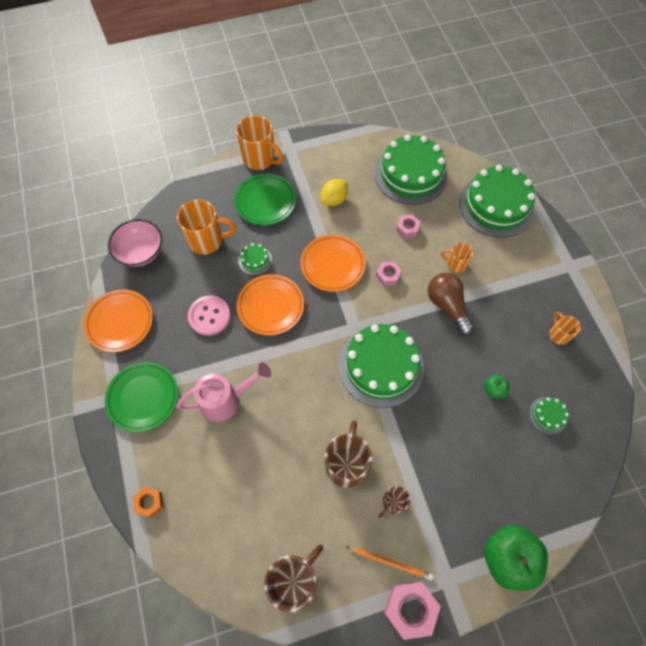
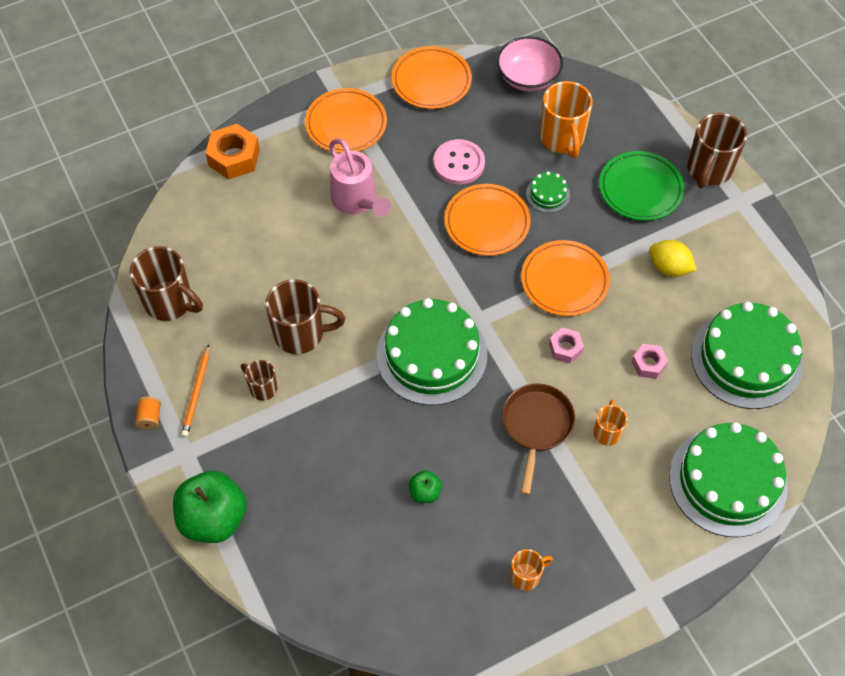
camera: 80 degrees right, 5 degrees down
green plate [105,362,178,432] -> orange plate [305,88,387,153]
orange nut [133,487,163,518] -> orange nut [205,124,260,179], size x1.70
orange mug [236,115,283,170] -> brown mug [687,113,747,188]
pink nut [384,582,441,640] -> orange spool [135,396,161,430]
brown light bulb [428,273,474,335] -> brown pan [502,383,575,495]
green cake [529,397,569,435] -> none

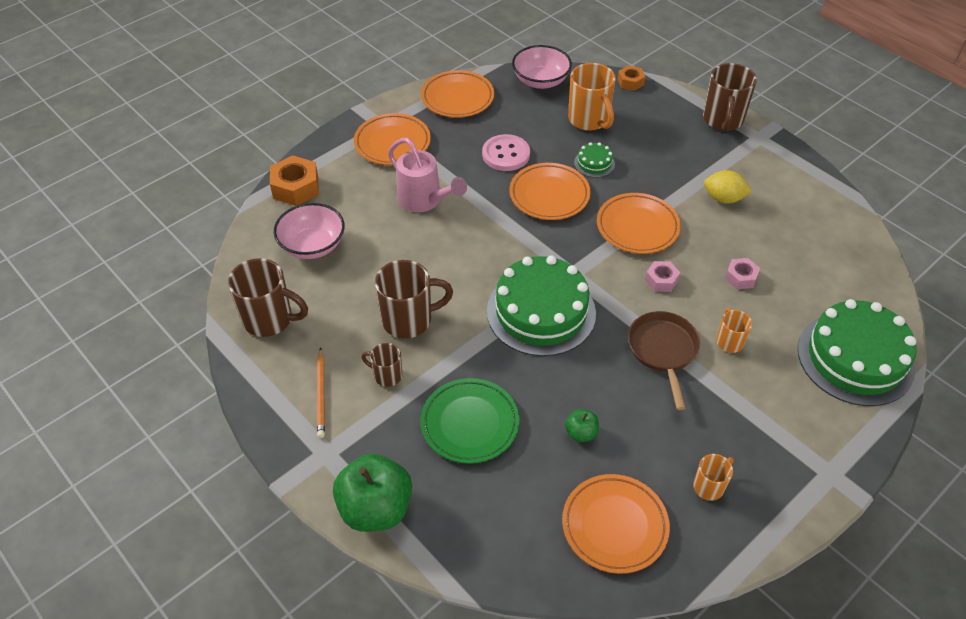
camera: 15 degrees left, 10 degrees down
orange spool [135,396,161,430] -> none
green plate [599,151,684,221] -> green plate moved to [420,378,519,464]
green cake [691,302,803,409] -> none
none -> pink bowl [274,203,345,259]
none -> orange plate [562,474,670,574]
none -> orange nut [617,65,645,91]

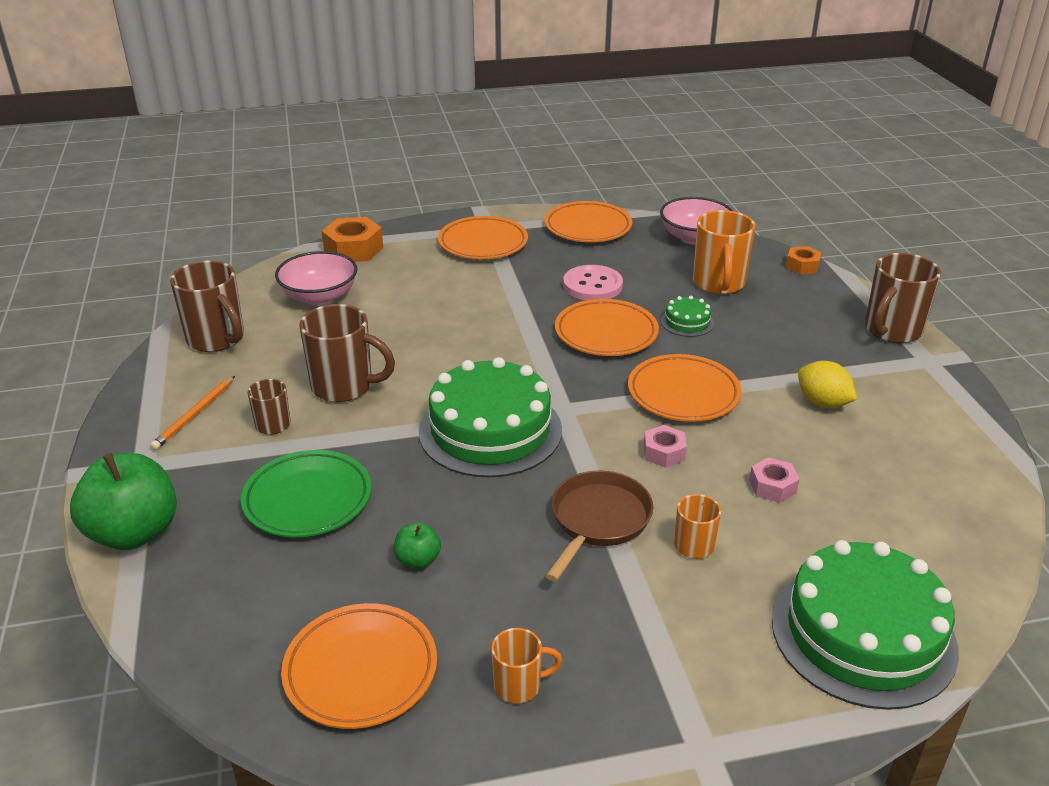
camera: 30 degrees right, 15 degrees down
pink watering can [388,138,467,212] -> none

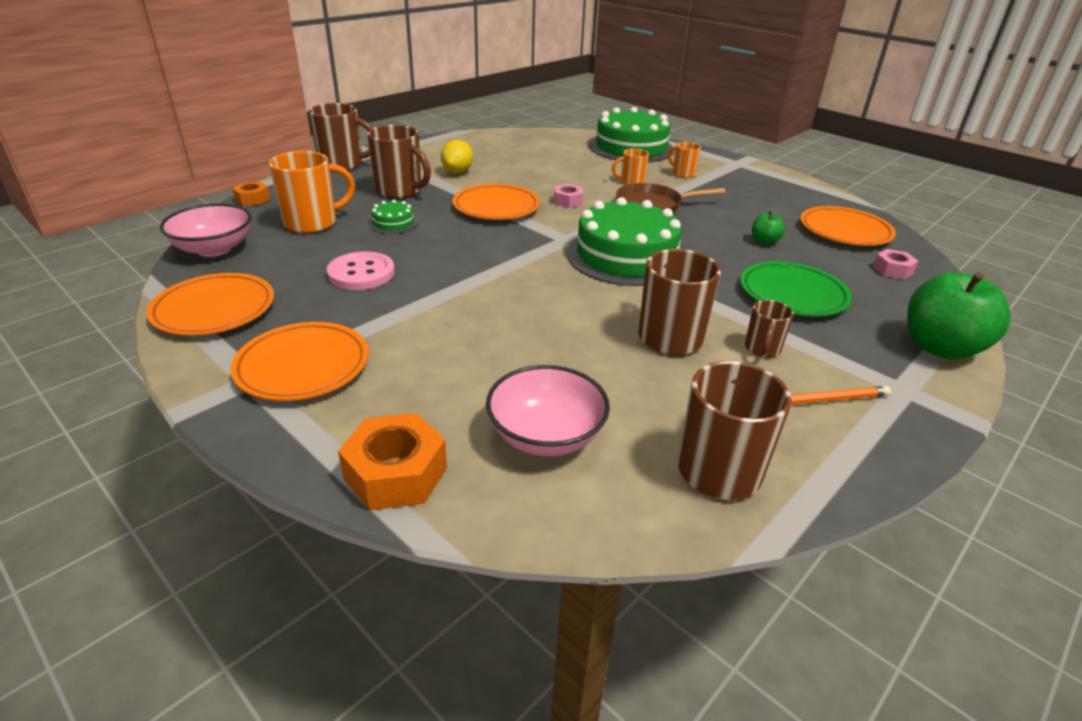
camera: 125 degrees left, 0 degrees up
orange mug [491,628,562,703] -> orange mug moved to [668,142,701,178]
orange plate [555,299,659,356] -> none
pink nut [749,457,800,503] -> pink nut moved to [873,249,918,280]
none -> brown mug [367,125,431,199]

